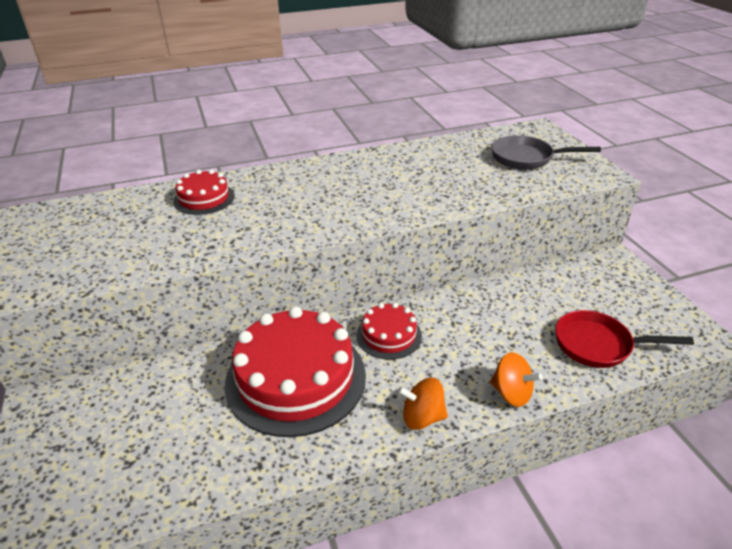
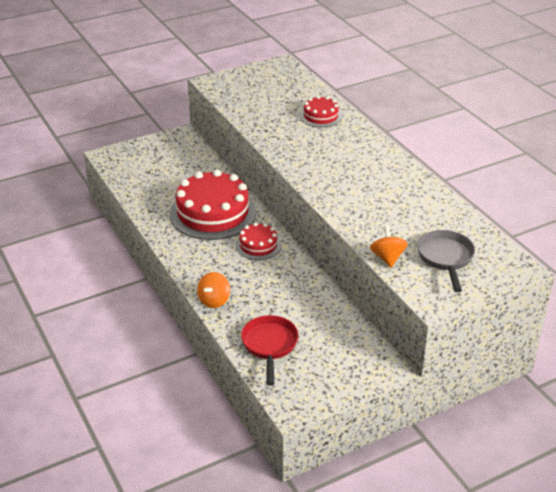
camera: 80 degrees right, 0 degrees up
orange spinning top [398,378,448,430] -> orange spinning top moved to [370,225,408,267]

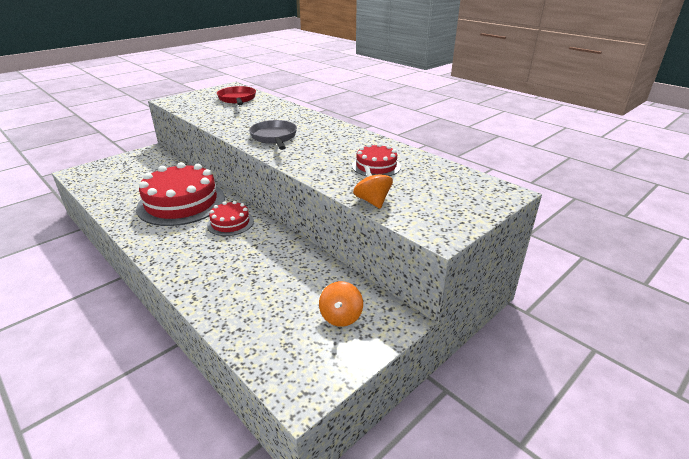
camera: 15 degrees left, 5 degrees down
orange spinning top [197,272,230,308] -> orange spinning top moved to [319,281,363,327]
red pan [241,315,299,385] -> red pan moved to [217,86,256,105]
red cake [300,96,342,127] -> red cake moved to [352,143,401,176]
grey pan [417,230,475,292] -> grey pan moved to [249,120,297,150]

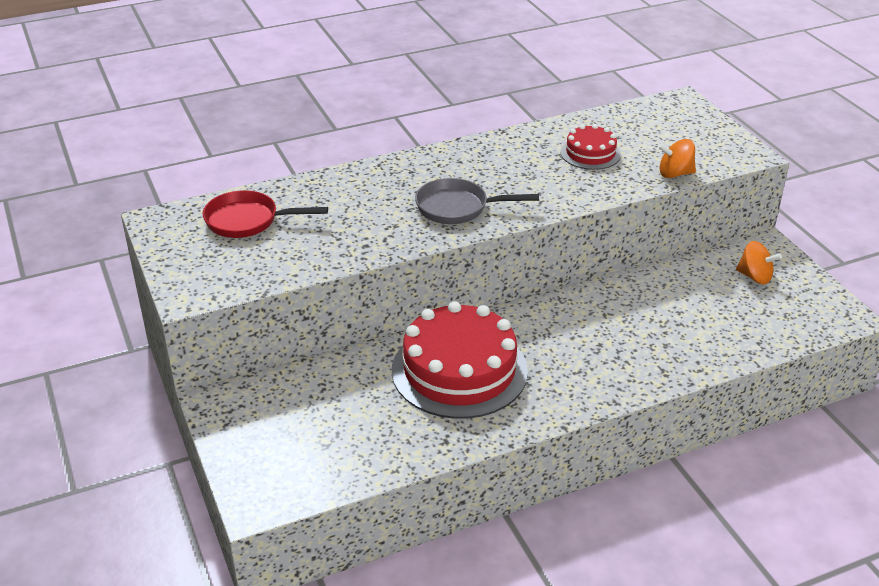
camera: 70 degrees left, 5 degrees up
red cake [207,201,254,236] -> none

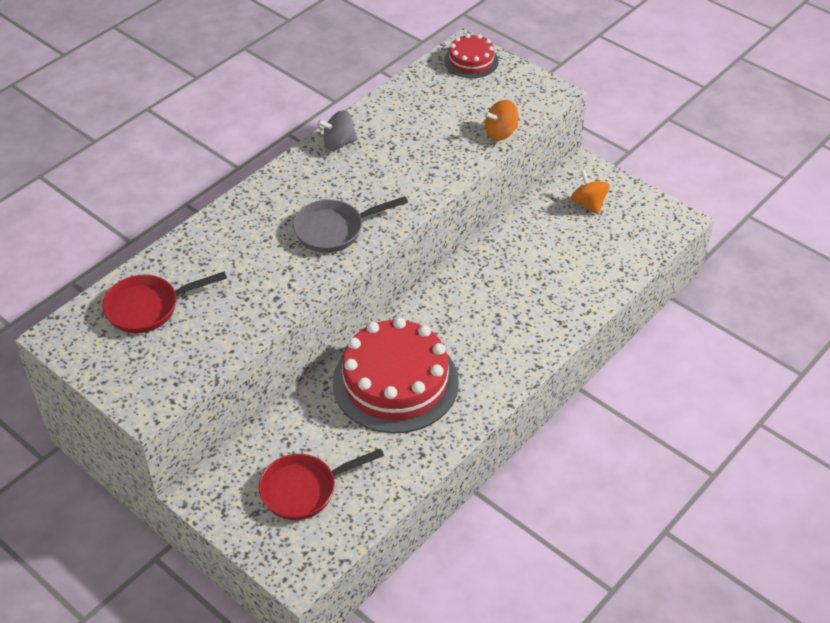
camera: 25 degrees left, 10 degrees up
red cake [561,124,621,170] -> red cake moved to [444,34,499,78]
orange spinning top [736,241,782,284] -> orange spinning top turned 120 degrees counterclockwise [571,170,610,214]
none -> red pan [259,449,384,520]
none -> grey spinning top [318,110,358,150]

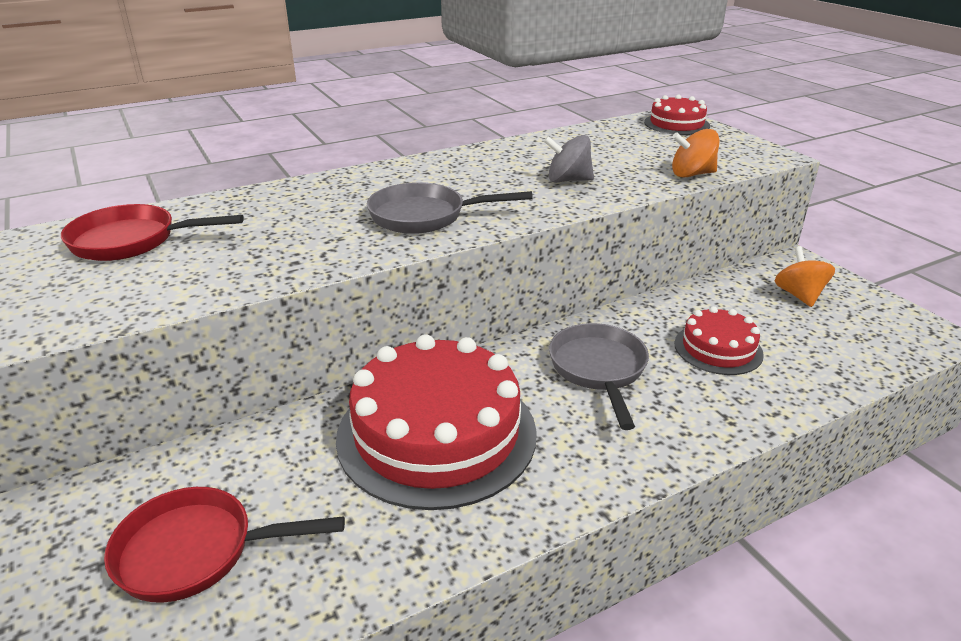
camera: 20 degrees right, 15 degrees down
grey spinning top [318,110,358,150] -> grey spinning top moved to [544,135,594,183]
none -> grey pan [549,323,649,430]
none -> red cake [674,306,764,375]

